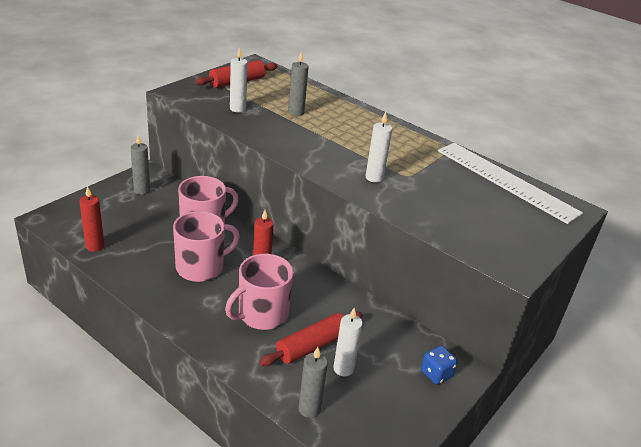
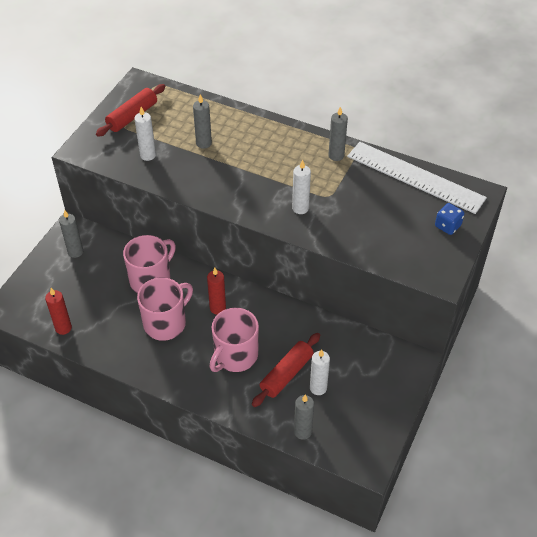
camera: 10 degrees left, 15 degrees up
blue dice [421,346,458,385] -> blue dice moved to [435,203,464,235]
none -> grey candle [328,107,348,161]

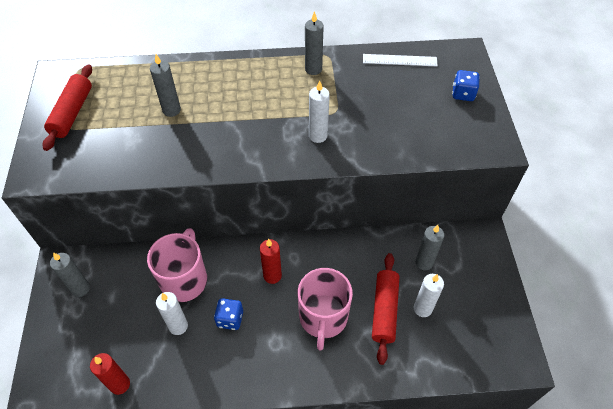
camera: 30 degrees left, 5 degrees up
white candle [134,107,156,161] -> white candle moved to [156,292,188,335]
pink mug [137,278,193,341] -> blue dice [214,298,243,330]
grey candle [294,395,314,440] -> grey candle moved to [415,225,444,270]
white ruler [347,142,487,214] -> white ruler [363,54,438,66], size x0.49

